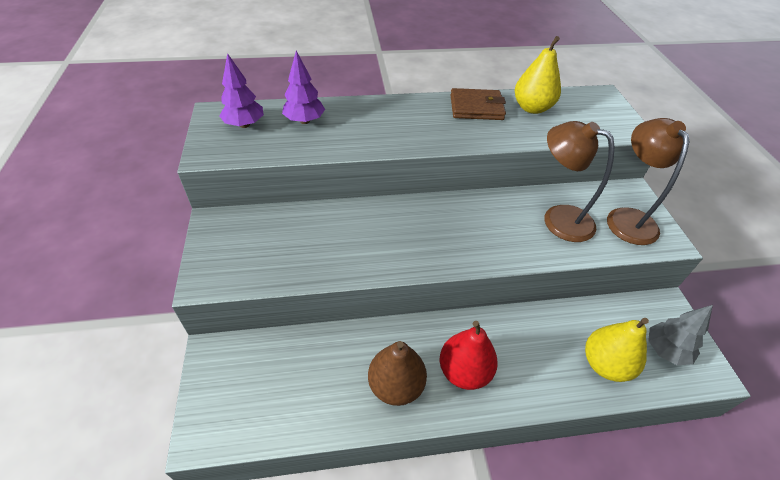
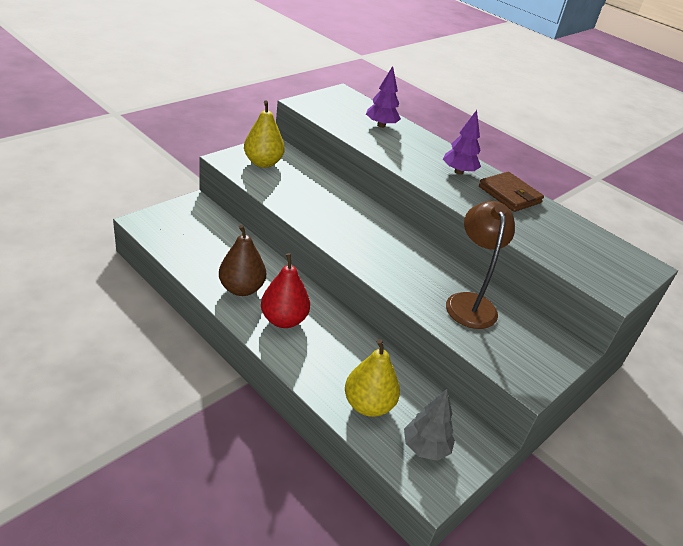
camera: 50 degrees right, 10 degrees down
purple tree [219,53,264,128] -> purple tree moved to [443,110,481,175]
yellow pear [515,36,561,114] -> yellow pear moved to [244,100,285,168]
brown lamp [607,118,689,245] -> none

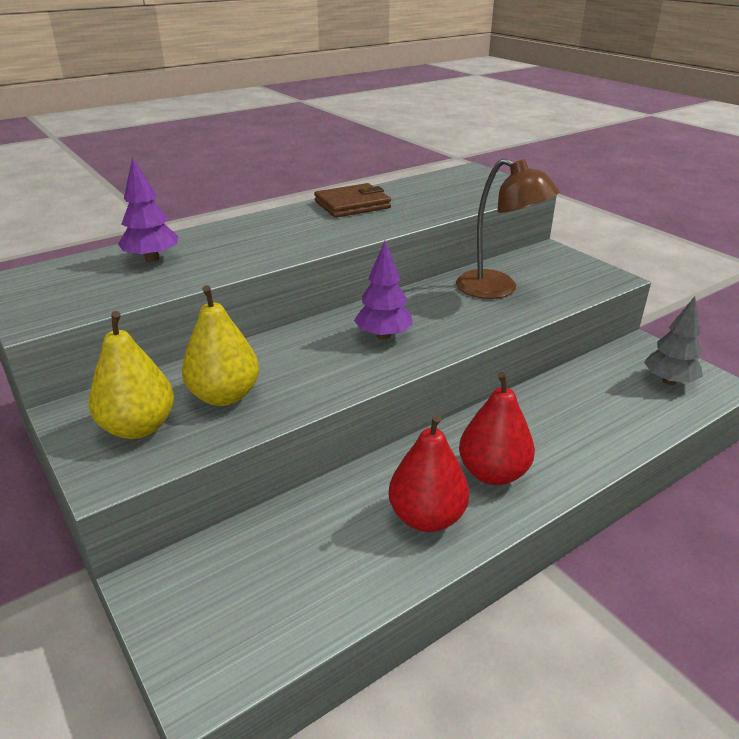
camera: 75 degrees left, 5 degrees down
brown pear [219,225,266,296] -> red pear [389,414,469,532]
yellow pear [345,339,400,417] -> yellow pear moved to [182,285,259,406]
purple tree [443,110,481,175] -> purple tree moved to [354,241,413,340]
brown lamp [446,201,515,329] -> brown lamp turned 150 degrees counterclockwise [456,158,559,299]

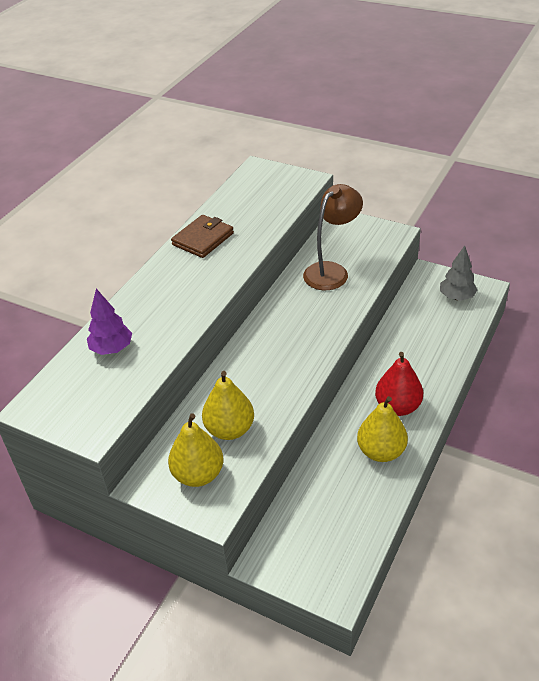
camera: 25 degrees left, 10 degrees up
purple tree [354,241,413,340] -> none
red pear [389,414,469,532] -> yellow pear [357,396,408,462]
brown lamp [456,158,559,299] -> brown lamp turned 60 degrees counterclockwise [303,184,363,290]

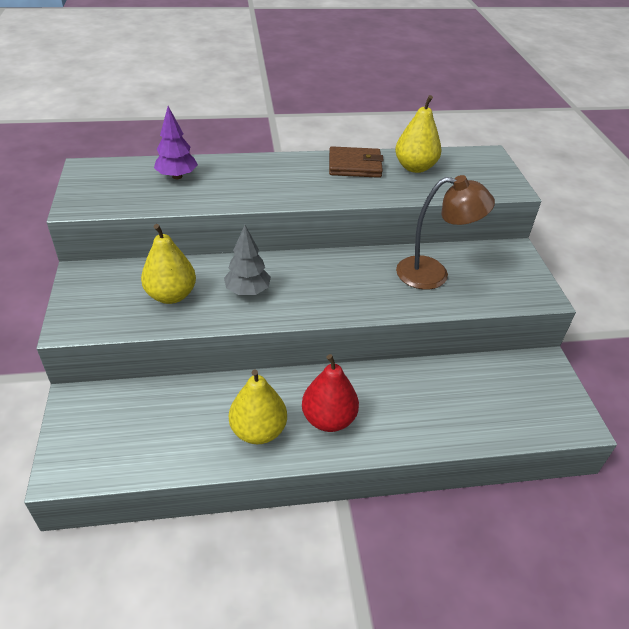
camera: 50 degrees right, 0 degrees up
yellow pear [168,413,223,487] -> yellow pear moved to [395,95,442,173]
grey tree [440,246,477,301] -> grey tree moved to [224,225,271,295]

